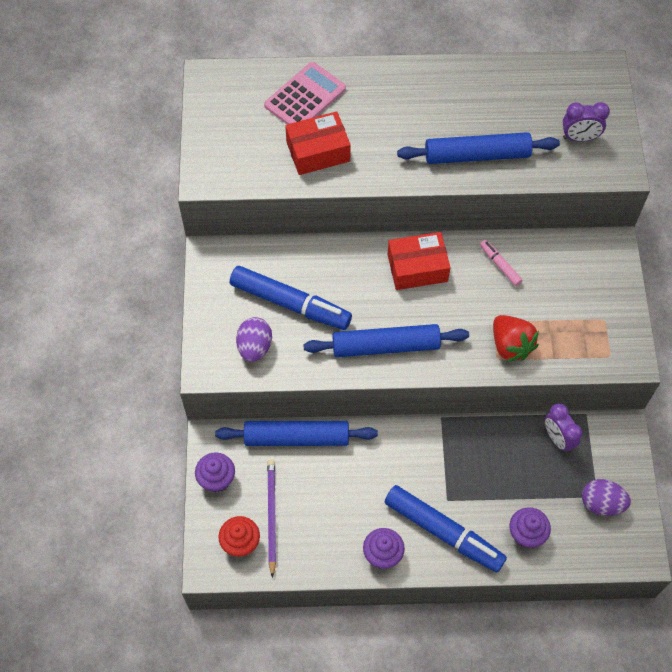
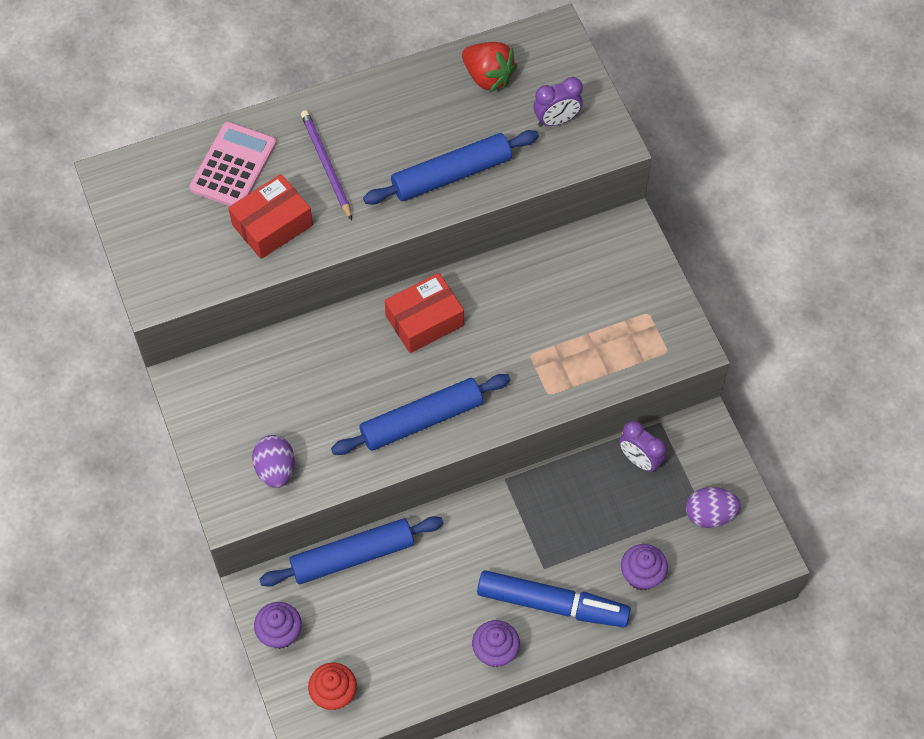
camera: 20 degrees left, 0 degrees up
blue marker [230,266,352,330] -> none
purple pencil [267,459,276,578] -> purple pencil moved to [301,110,352,220]
pink marker [480,240,523,286] -> none
red strawberry [493,315,539,362] -> red strawberry moved to [462,42,517,92]

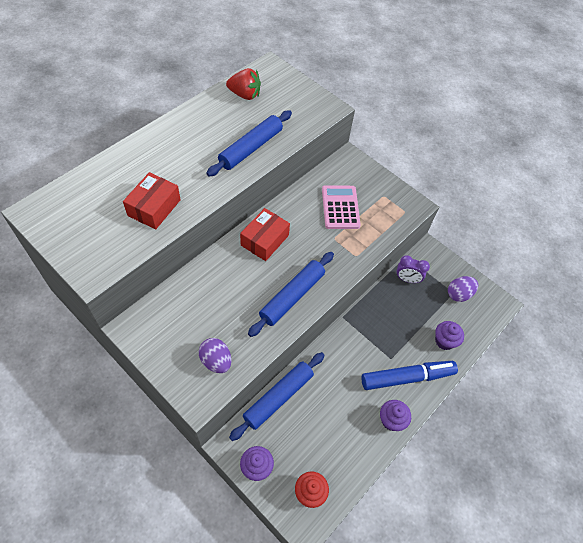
camera: 30 degrees left, 5 degrees down
pink calculator [190,122,277,206] -> pink calculator moved to [322,185,361,229]
purple pencil [301,110,352,220] -> none
purple clock [533,77,583,127] -> none

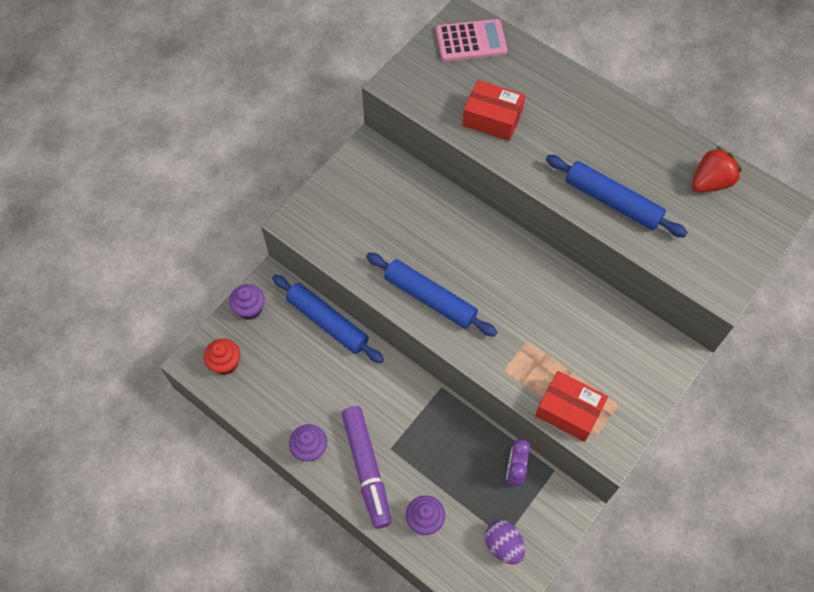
camera: 90 degrees right, 5 degrees up
purple egg [199,338,231,373] -> none
red strawberry [226,68,261,100] -> red strawberry turned 135 degrees counterclockwise [692,146,742,192]
red box [240,208,290,261] -> red box moved to [535,371,608,442]
pink calculator [322,185,361,229] -> pink calculator moved to [436,19,507,62]
blue marker [361,361,458,390] -> purple marker [342,406,391,529]

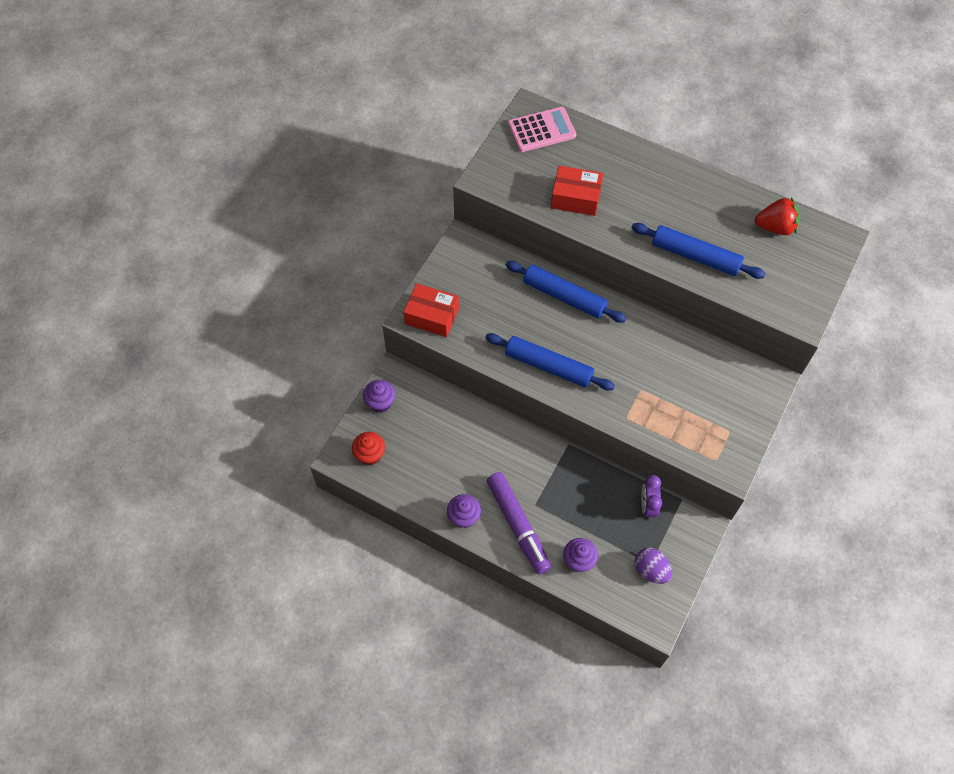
camera: 10 degrees left, 0 degrees up
blue rolling pin [272,275,384,363] -> blue rolling pin moved to [506,261,627,323]
red box [535,371,608,442] -> red box moved to [403,283,459,337]
red strawberry [692,146,742,192] -> red strawberry turned 45 degrees clockwise [755,197,800,235]

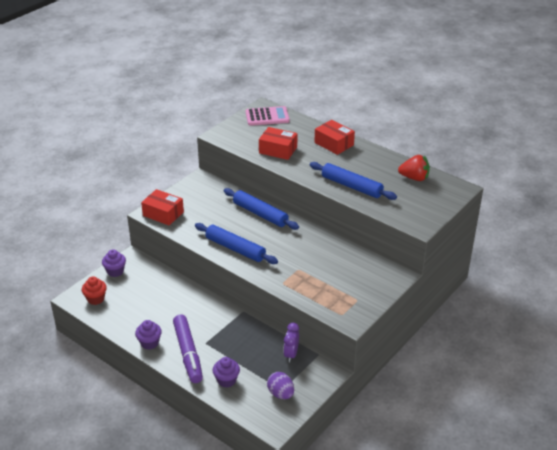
camera: 10 degrees right, 25 degrees down
none -> red box [314,120,355,155]

